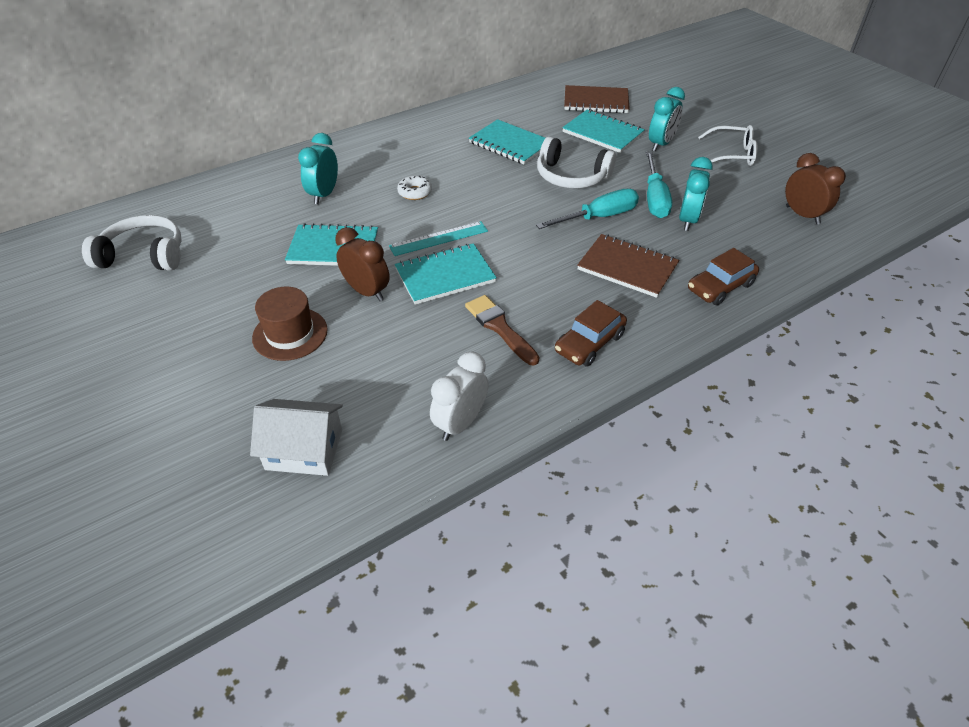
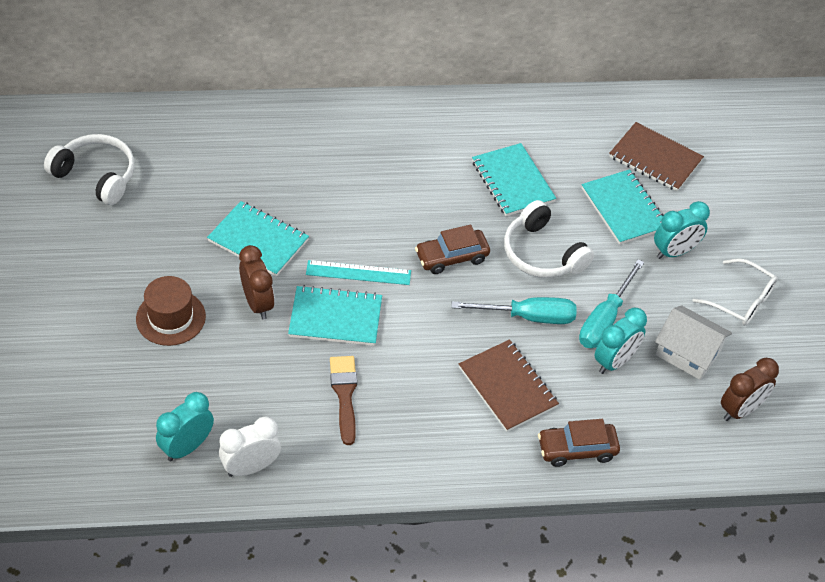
camera: 25 degrees right, 5 degrees up
white house [250,399,343,476] -> white house moved to [655,305,732,380]
turquoise clock [298,133,338,204] -> turquoise clock moved to [156,392,214,461]
white donut [397,176,432,200] -> none
brown car [555,300,627,367] -> brown car moved to [415,225,490,274]
brown clock [785,153,846,224] -> brown clock turned 60 degrees clockwise [721,358,779,421]

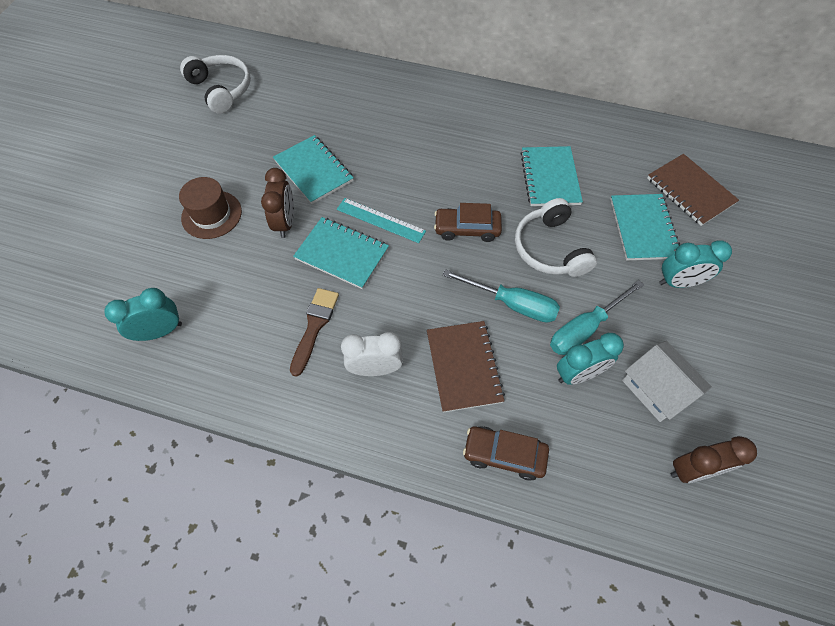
camera: 25 degrees right, 10 degrees up
white clock [219,416,281,477] -> white clock moved to [341,332,403,376]
white glasses [693,258,778,326] -> none

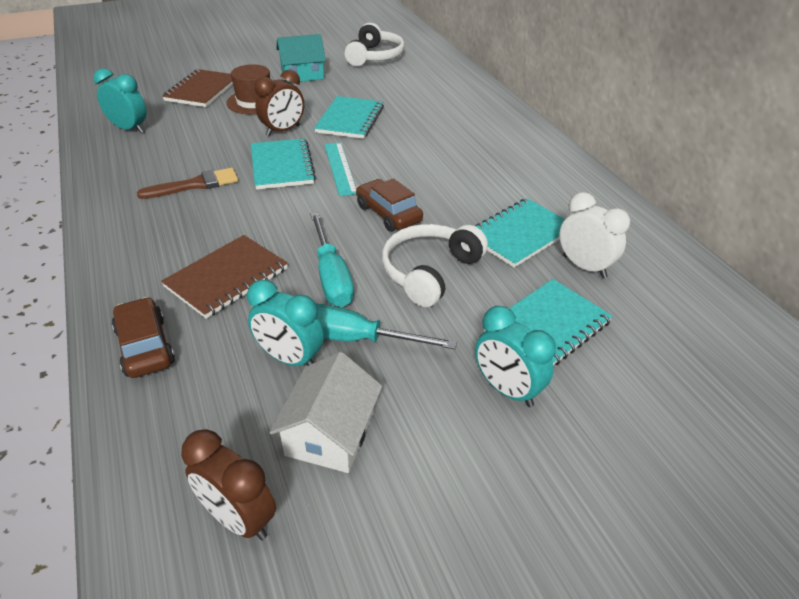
camera: 50 degrees right, 20 degrees down
white clock [341,332,403,376] -> white clock moved to [559,192,630,278]
brown notebook [647,154,739,226] -> brown notebook moved to [162,69,233,107]
none -> turquoise house [276,34,326,83]

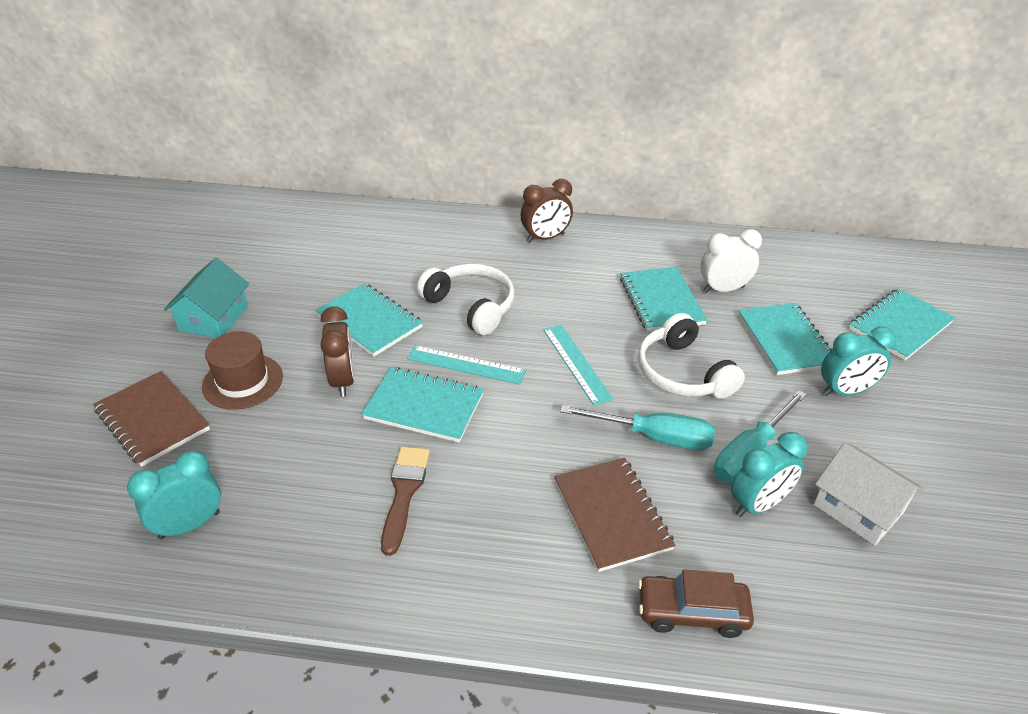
camera: 60 degrees left, 0 degrees up
brown clock [181,429,276,540] -> brown clock moved to [521,179,573,243]
white headphones [344,23,405,66] -> white headphones moved to [417,263,515,335]
brown car [356,178,423,232] -> turquoise ruler [543,325,613,405]
none -> turquoise notebook [849,288,955,360]

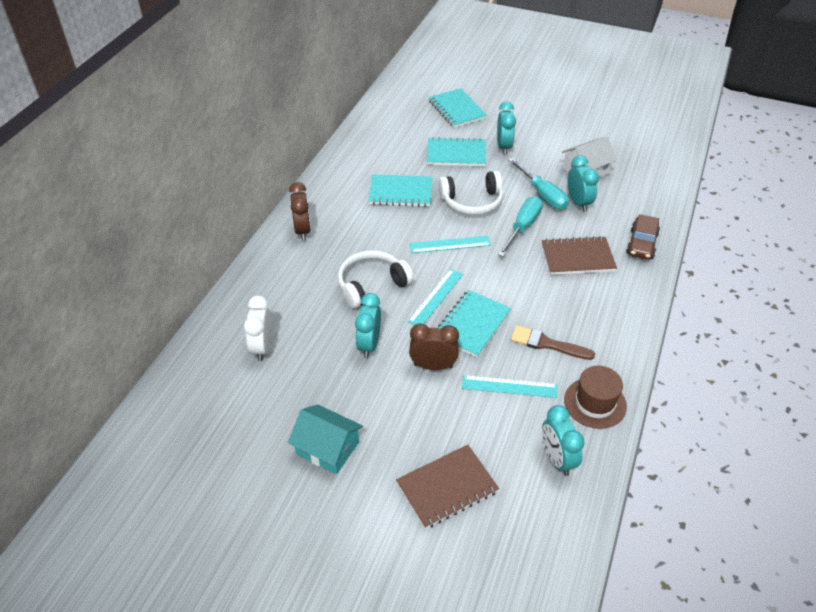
camera: 75 degrees left, 5 degrees up
brown hat [202,331,283,410] -> brown hat moved to [564,366,627,429]
turquoise notebook [315,283,423,357] -> turquoise clock [355,293,381,358]
white clock [700,229,762,293] -> white clock moved to [244,296,272,361]
none -> turquoise ruler [462,375,557,398]

